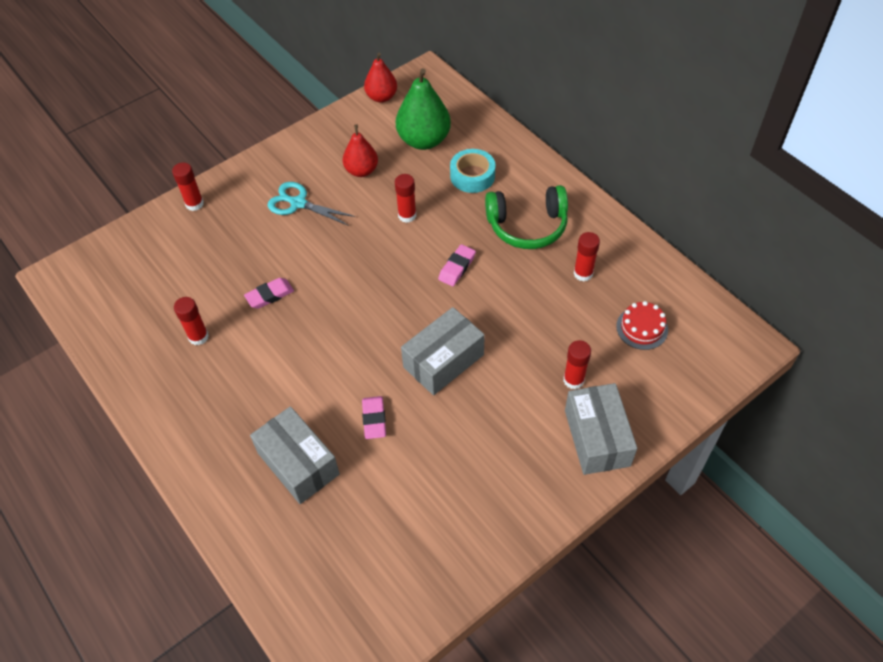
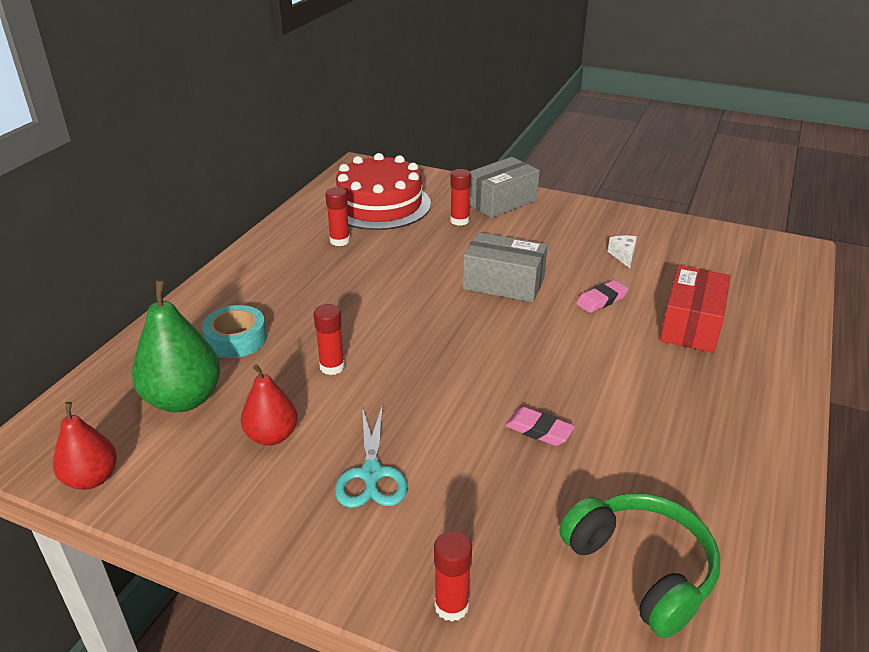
camera: 120 degrees left, 20 degrees down
red glue stick [174,297,209,345] -> none
grey box [250,406,340,504] -> red box [660,265,731,353]
pink eraser [438,244,476,286] -> none
green headphones [485,185,568,249] -> green headphones moved to [559,493,720,638]
red cake [616,301,668,350] -> red cake [336,153,431,230], size x2.19
none -> white cheese [608,235,637,268]

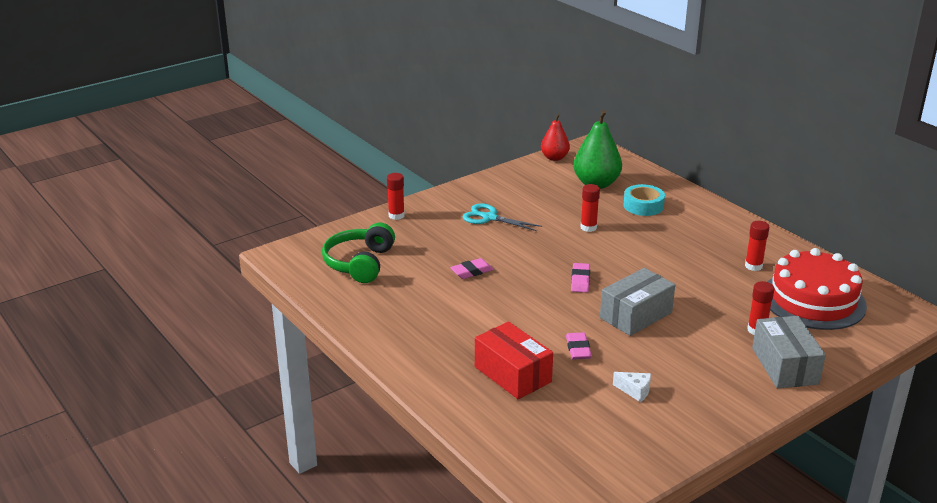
camera: 120 degrees right, 5 degrees down
red pear [241,364,298,446] -> none
green headphones [559,493,720,638] -> green headphones turned 105 degrees clockwise [322,223,395,283]
none -> pink eraser [571,263,590,293]

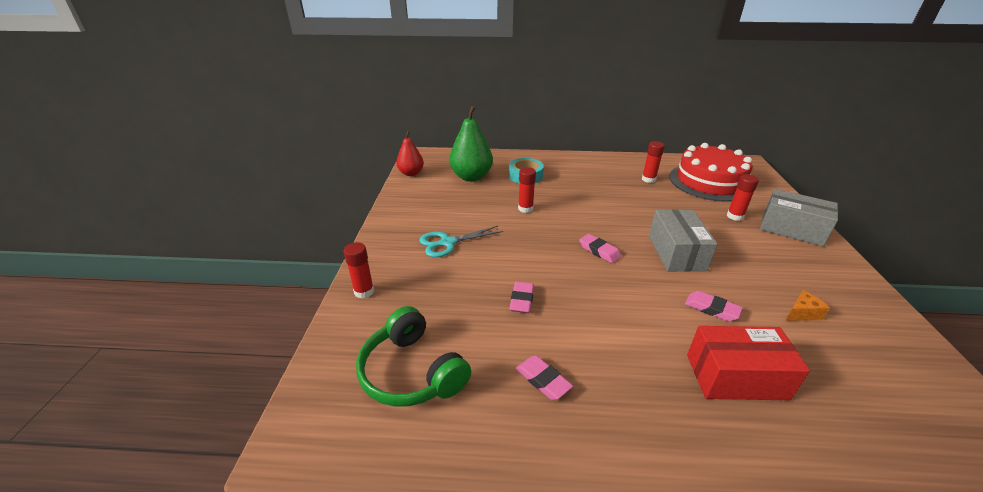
camera: 50 degrees left, 5 degrees up
white cheese [613,372,651,402] -> orange cheese [785,290,830,321]
none -> pink eraser [516,355,573,400]

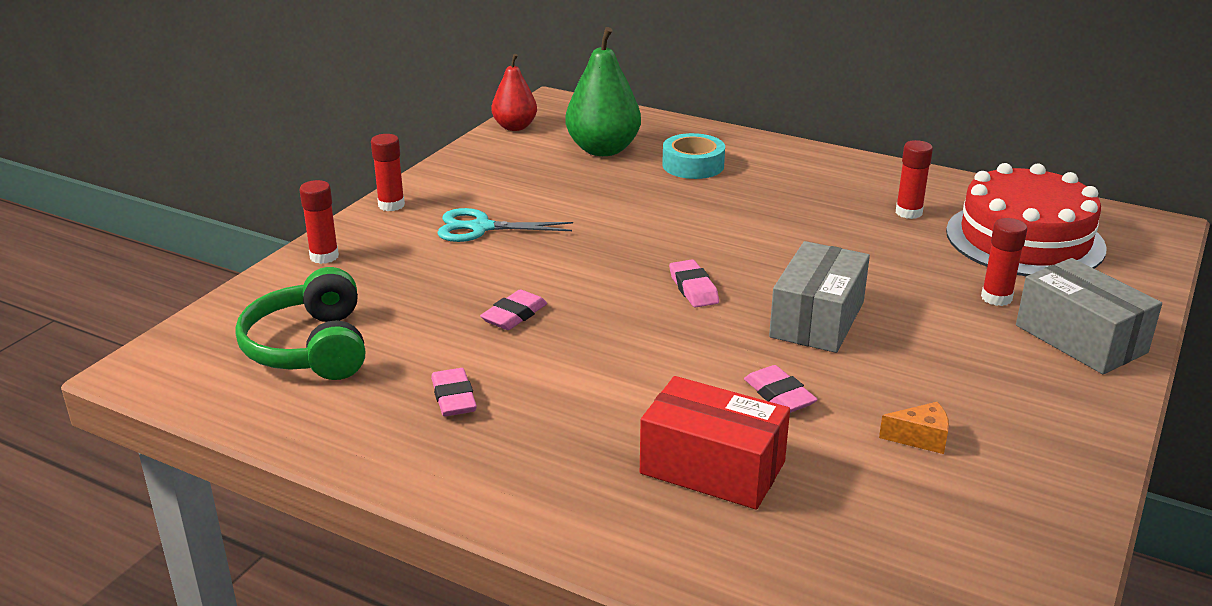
camera: 25 degrees right, 5 degrees down
red glue stick [518,167,536,213] -> red glue stick moved to [371,134,405,211]

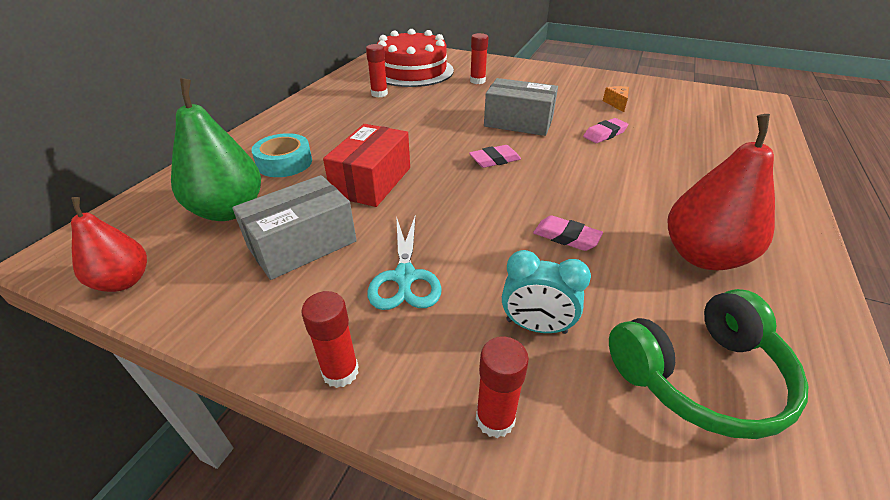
camera: 95 degrees left, 10 degrees up
pink eraser [431,368,477,416] -> red pear [668,114,775,270]
red box [640,376,790,510] -> red box moved to [323,124,410,207]
grey box [1016,258,1162,374] -> grey box moved to [232,175,357,280]
none -> turquoise clock [502,250,591,334]

